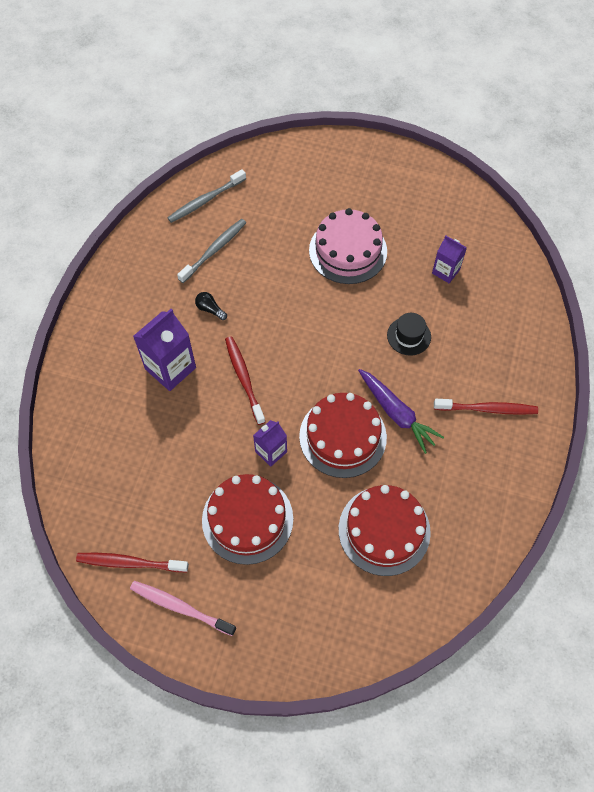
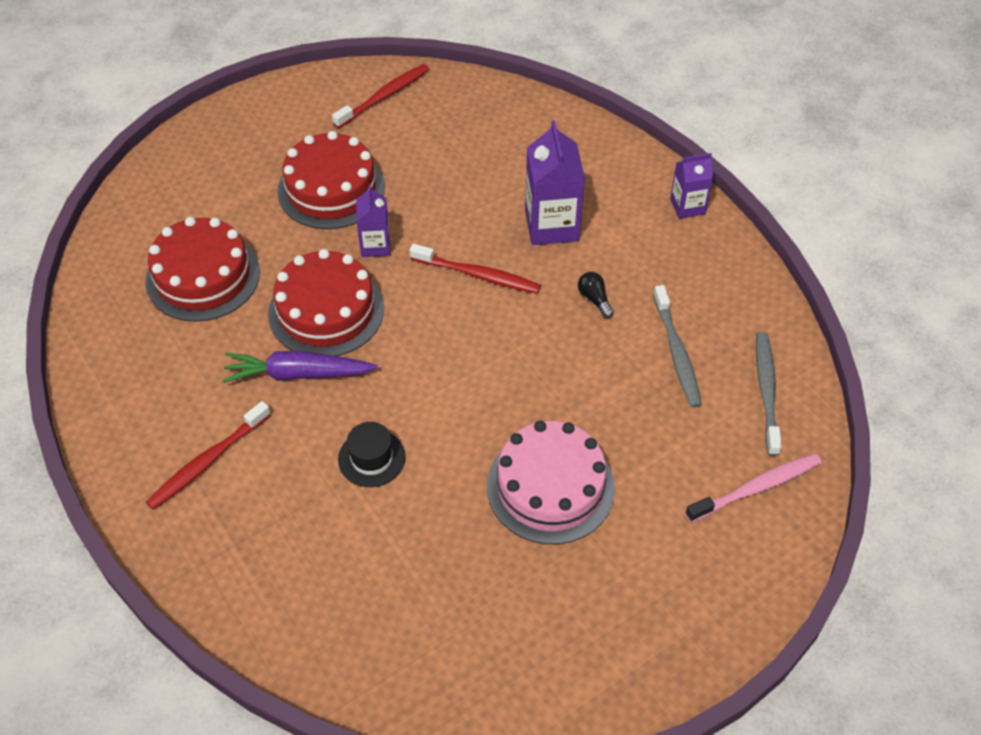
camera: 130 degrees right, 10 degrees down
pink toothbrush [130,581,236,636] -> pink toothbrush moved to [685,453,822,522]
black light bulb [195,292,227,320] -> black light bulb turned 105 degrees counterclockwise [578,272,614,318]
purple carton [432,235,467,283] -> purple carton moved to [670,153,714,219]

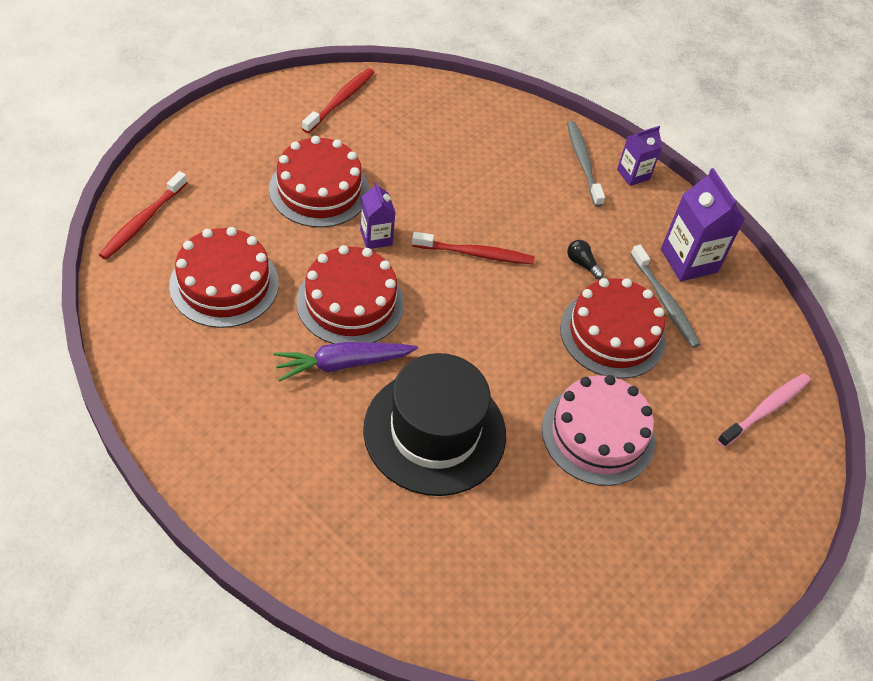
camera: 20 degrees left, 0 degrees up
red toothbrush [146,401,271,510] -> red toothbrush moved to [99,171,187,260]
black hat [338,422,406,487] -> black hat [363,353,506,496], size x2.31
purple carton [525,120,585,245] -> purple carton moved to [661,168,745,281]
grey toothbrush [756,332,782,456] -> grey toothbrush moved to [567,121,605,207]
none -> red cake [560,278,666,379]

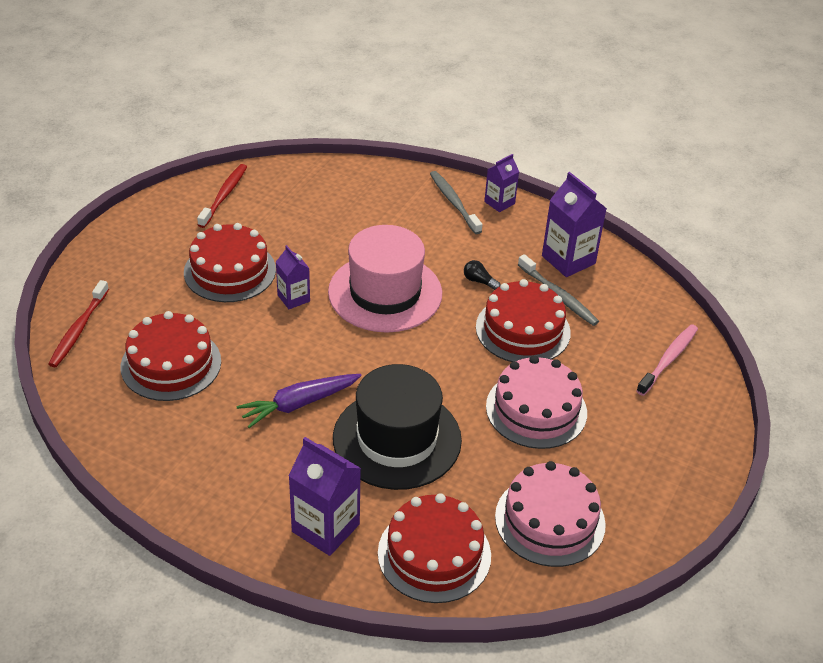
camera: 10 degrees left, 10 degrees down
red cake [296,245,404,344] -> red cake moved to [378,493,491,603]
red toothbrush [412,232,535,264] -> pink hat [328,225,442,333]
none -> purple carton [288,437,361,556]
none -> pink cake [495,461,606,567]

